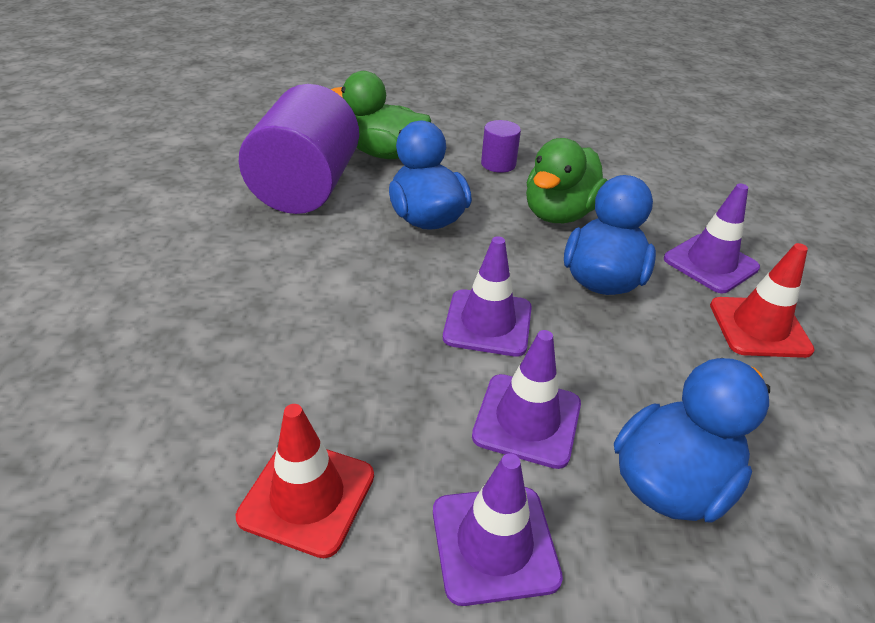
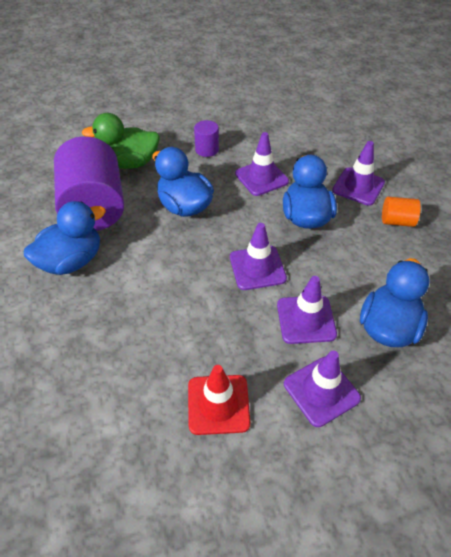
camera: 20 degrees left, 10 degrees up
green duck [526,138,608,223] -> purple traffic cone [235,132,289,196]
red traffic cone [710,243,815,358] -> orange cylinder [382,197,421,227]
none -> blue duck [24,201,106,275]

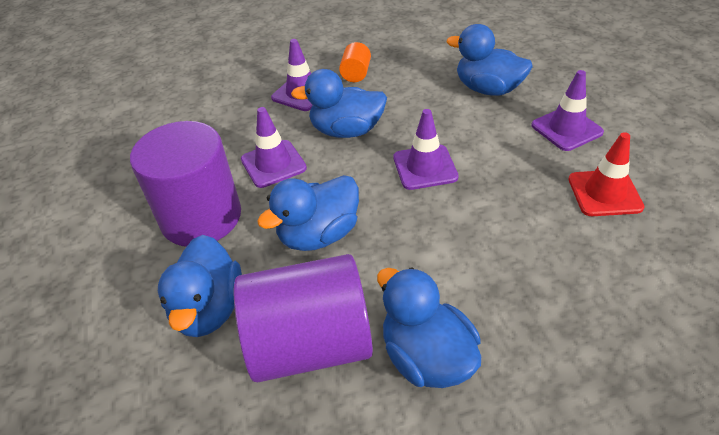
camera: 85 degrees left, 5 degrees down
green duck [82,113,160,169] -> blue duck [158,235,242,337]
purple cylinder [194,120,219,157] -> purple cylinder [130,121,241,247], size x2.32
purple traffic cone [277,276,337,344] -> none

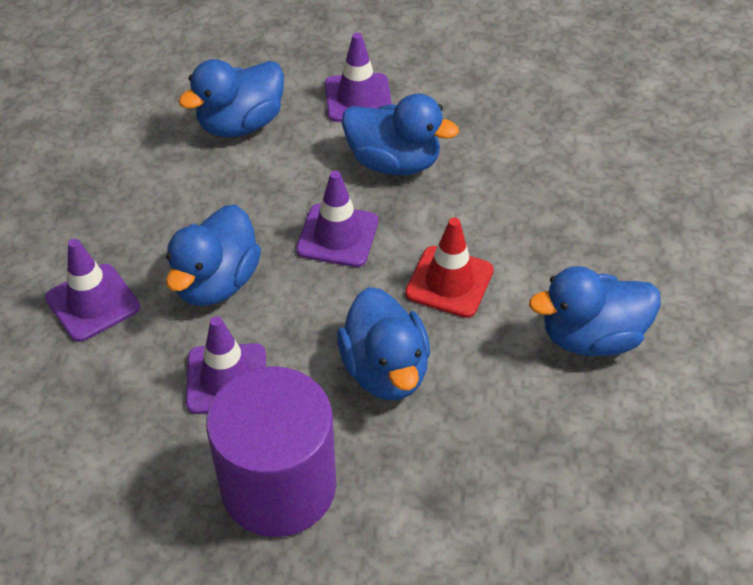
camera: 70 degrees left, 5 degrees up
blue duck [158,235,242,337] -> blue duck moved to [342,94,459,175]
purple cylinder [234,254,373,382] -> none
orange cylinder [339,42,371,82] -> none
red traffic cone [568,132,644,216] -> red traffic cone moved to [405,217,494,318]

